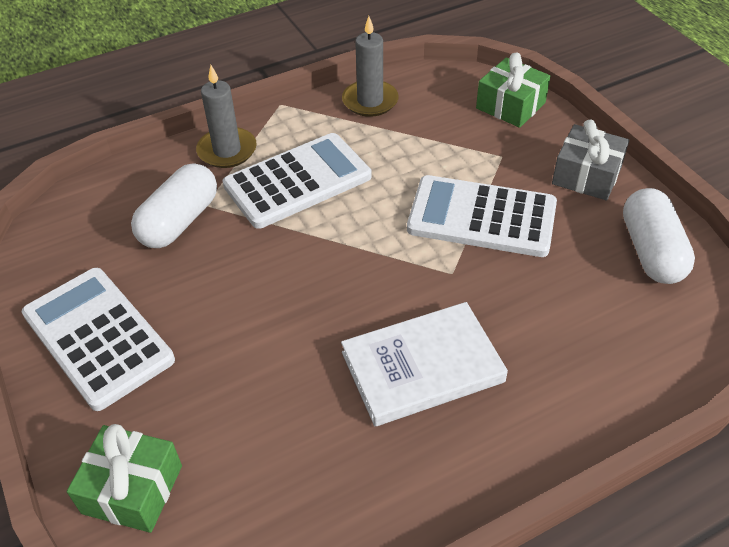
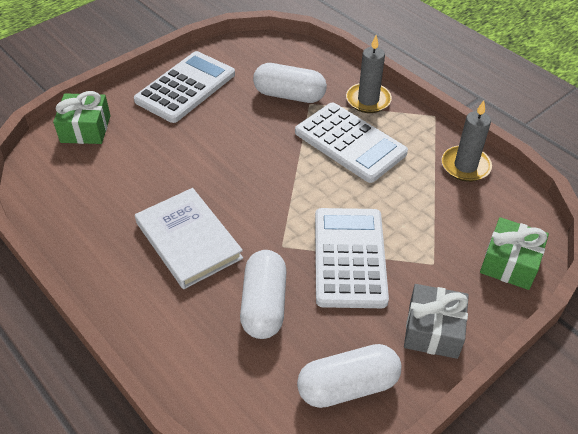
camera: 75 degrees right, 0 degrees up
none -> white capsule [240,250,286,339]

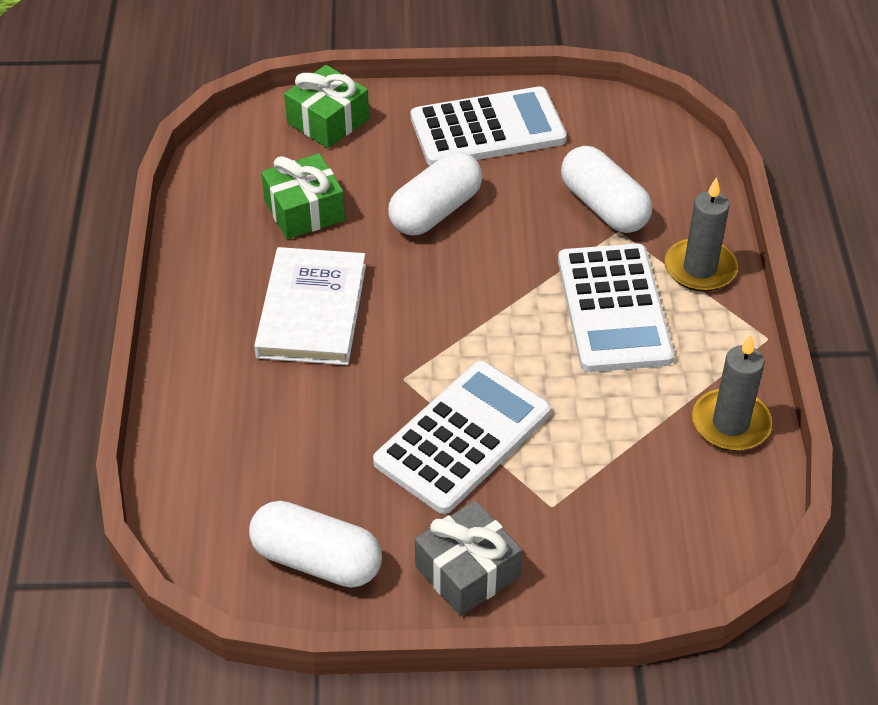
camera: 40 degrees right, 0 degrees up
white capsule [240,250,286,339] -> white capsule moved to [388,152,482,236]
green gift [480,217,549,290] -> green gift moved to [261,153,345,239]

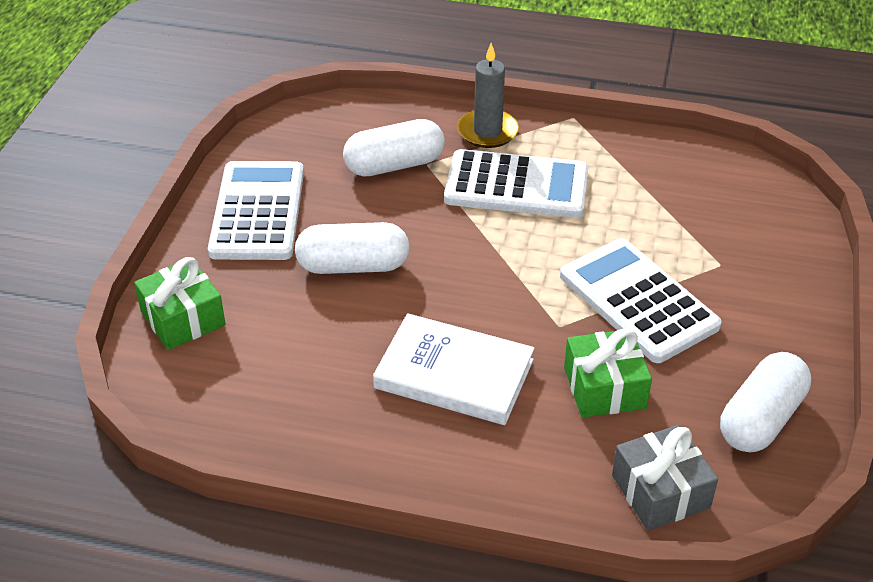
camera: 75 degrees left, 5 degrees down
green gift [261,153,345,239] -> green gift moved to [564,328,652,418]
white capsule [388,152,482,236] -> white capsule turned 60 degrees counterclockwise [295,222,409,274]
grey gift [415,500,522,616] -> grey gift moved to [612,425,718,531]
grey candle [692,335,772,451] -> none

